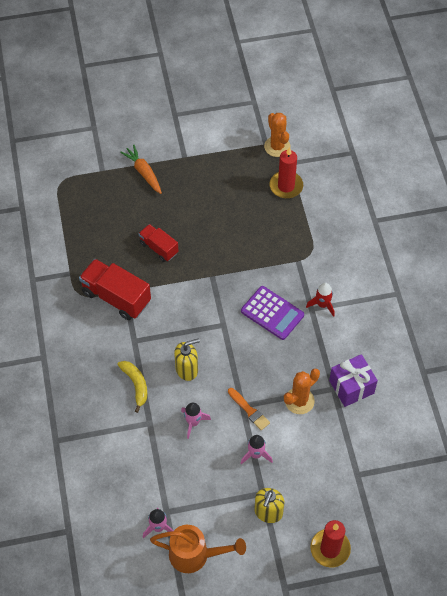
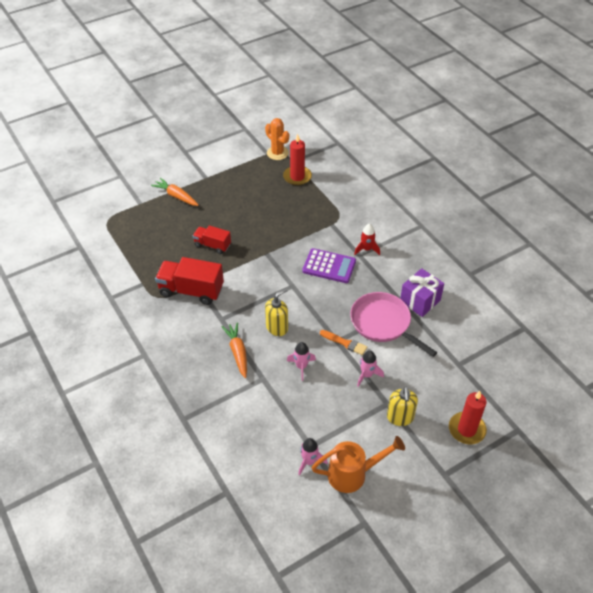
camera: 20 degrees left, 10 degrees down
yellow banana [118,361,147,413] -> orange carrot [222,322,247,378]
orange cactus [284,369,320,414] -> pink pan [350,292,437,357]

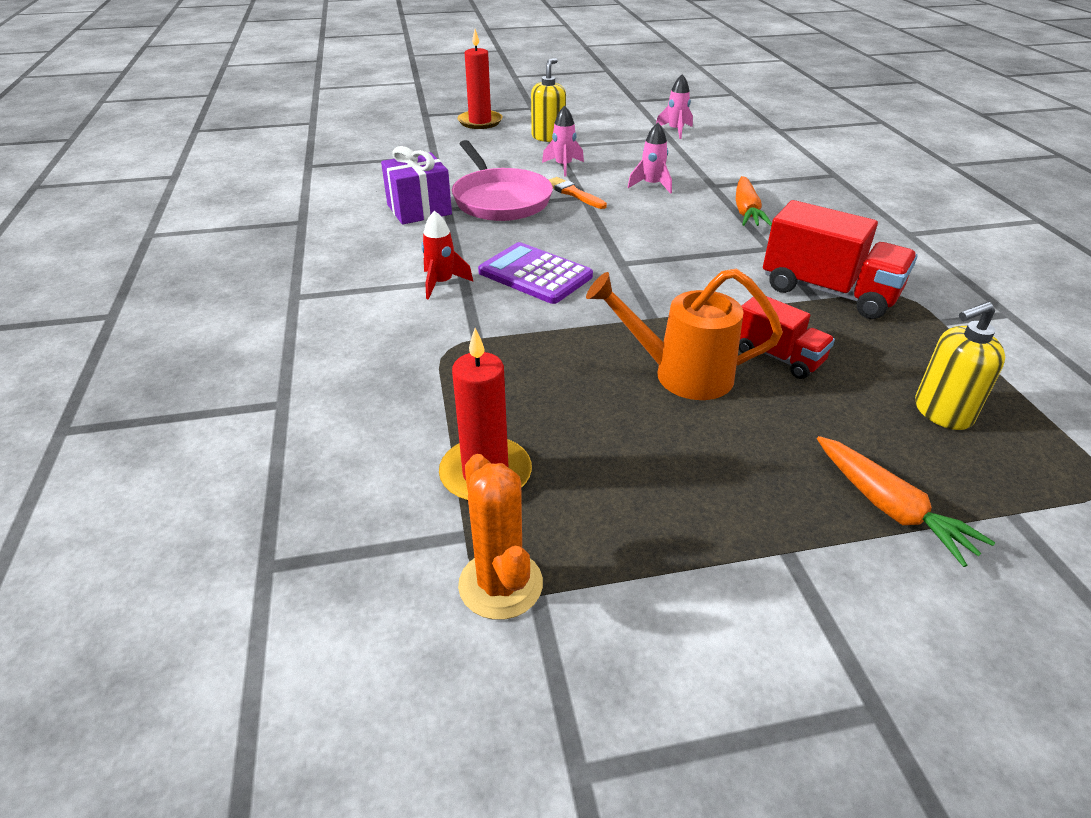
camera: 160 degrees left, 10 degrees down
yellow soap dispenser [265,288,288,336] -> yellow soap dispenser moved to [915,301,1005,430]
orange watering can [311,436,405,493] -> orange watering can moved to [586,268,783,400]

